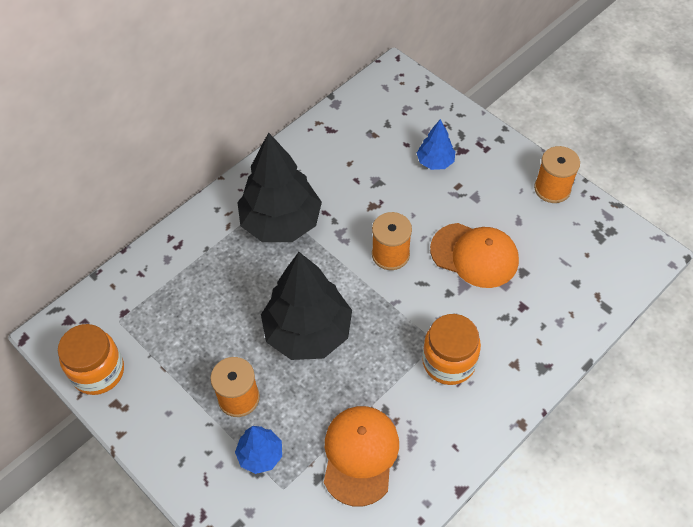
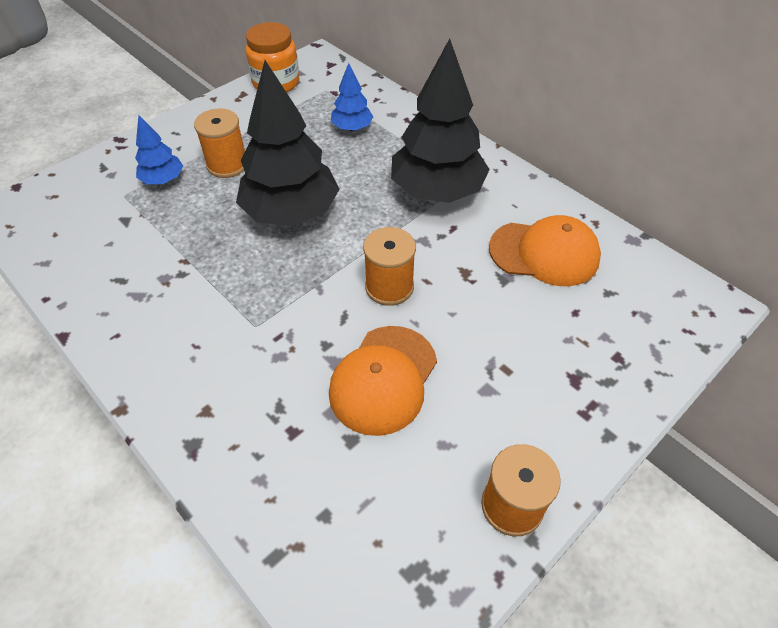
camera: 90 degrees right, 5 degrees down
orange cap [324,406,399,507] -> orange cap moved to [489,215,601,286]
blue tree [417,119,455,170] -> blue tree moved to [331,63,373,131]
orange jar [422,314,481,385] -> none

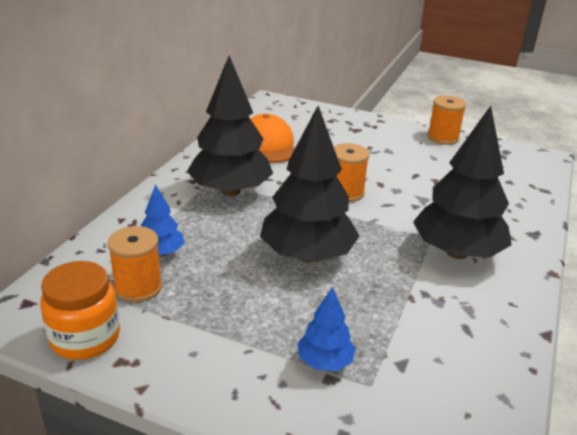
camera: 115 degrees left, 20 degrees down
orange spool [194,108,245,178] -> orange spool moved to [107,226,162,302]
orange cap [329,326,437,436] -> none
none -> black tree [413,106,512,259]

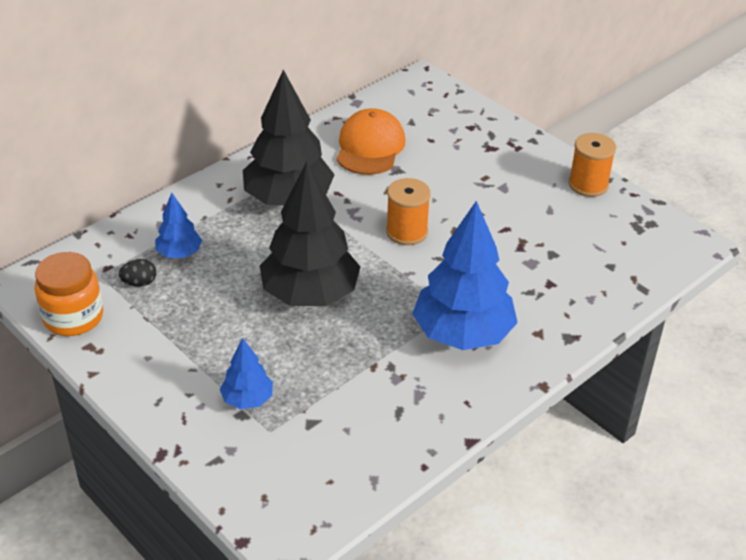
camera: 25 degrees right, 10 degrees up
orange spool [107,226,162,302] -> black egg [119,259,156,287]
black tree [413,106,512,259] -> blue tree [412,201,518,350]

